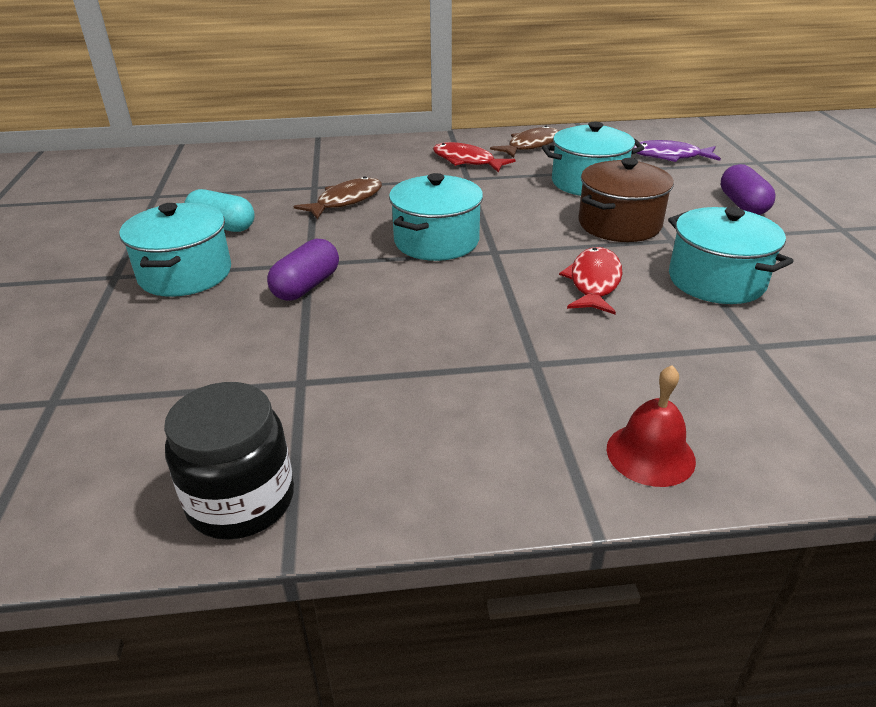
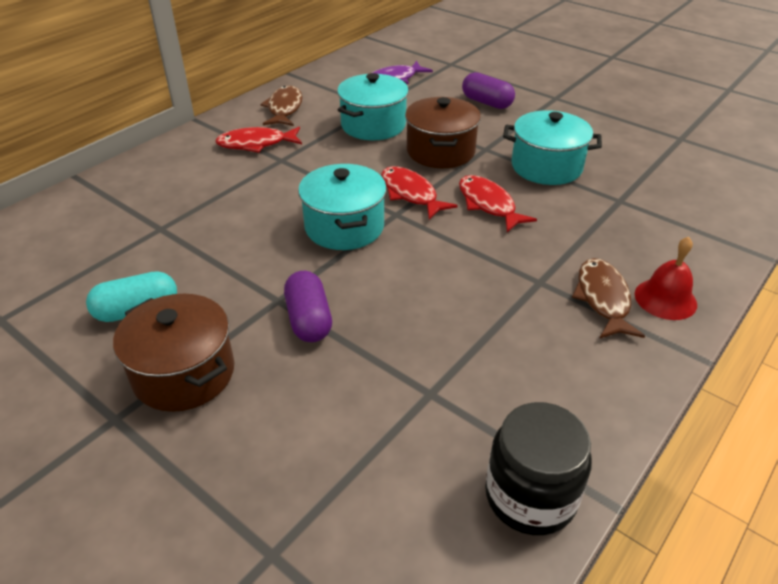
camera: 45 degrees left, 5 degrees up
turquoise pot [119,203,231,297] -> brown pot [113,294,234,412]
brown fish [293,177,382,219] -> brown fish moved to [572,258,645,339]
none -> red fish [381,166,458,219]

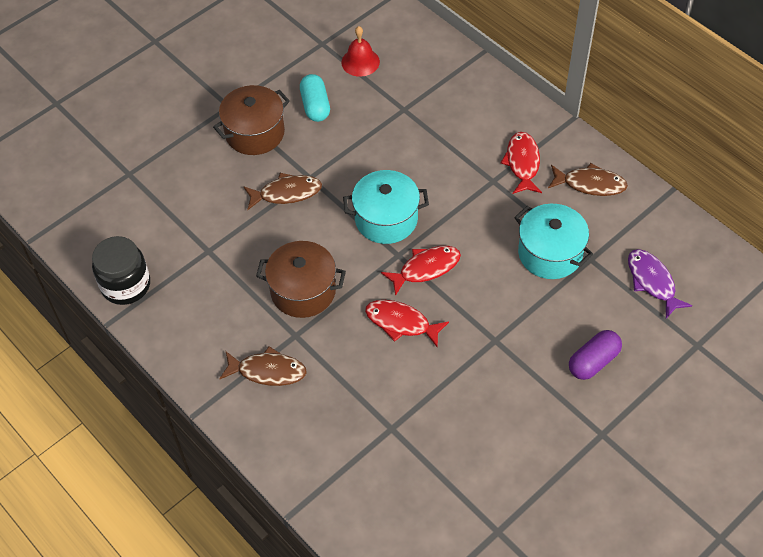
camera: 100 degrees right, 15 degrees up
purple capsule [284,271,332,342] -> brown fish [243,173,322,210]
brown pot [405,97,481,168] -> brown pot moved to [256,241,346,318]
red fish [459,175,537,232] -> red fish turned 135 degrees counterclockwise [365,300,449,348]
turquoise pot [503,110,602,185] -> none
red bell [635,237,697,320] -> red bell moved to [341,26,380,77]

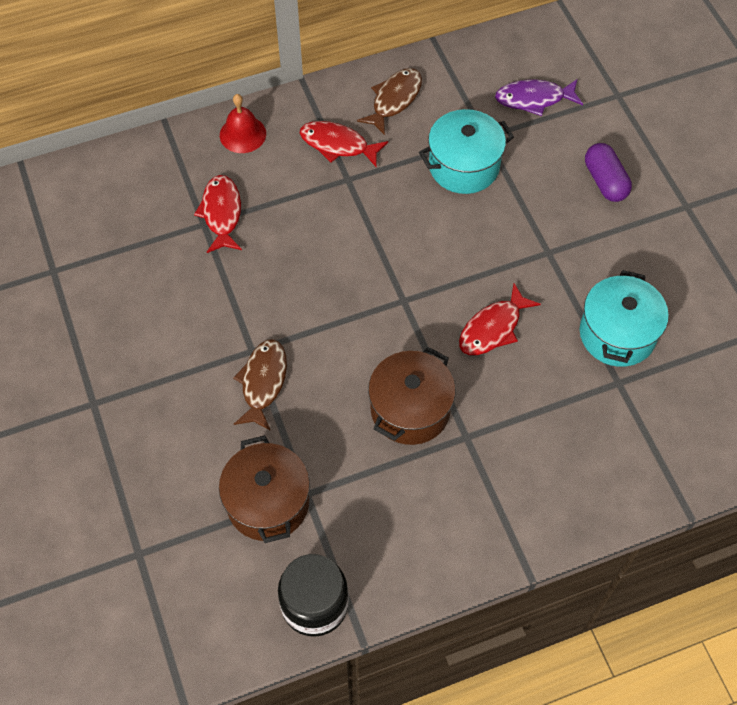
camera: 70 degrees left, 5 degrees up
brown pot [213,85,290,155] -> brown pot moved to [219,435,310,543]
brown fish [219,346,307,386] -> none
turquoise capsule [300,74,330,122] -> none
red bell [341,26,380,77] -> red bell moved to [220,94,266,153]
turquoise pot [343,170,429,244] -> turquoise pot moved to [580,270,669,367]
red fish [381,246,461,296] -> red fish moved to [194,175,242,253]

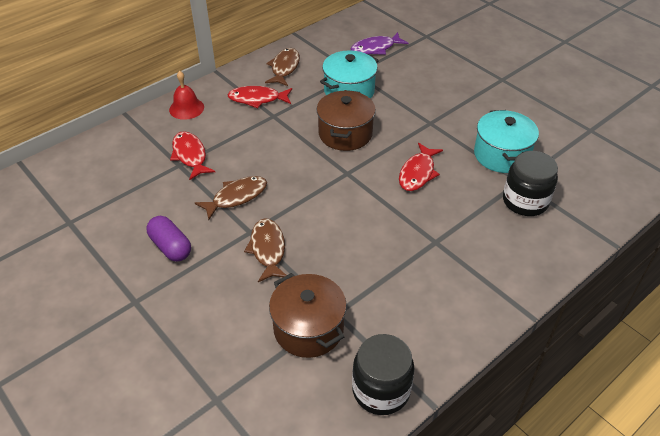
camera: 20 degrees left, 15 degrees down
brown pot [368,347,456,445] -> brown pot moved to [316,90,376,151]
purple capsule [585,143,632,202] -> purple capsule moved to [146,216,191,262]
none -> brown fish [195,176,267,220]
none -> black jar [503,151,558,216]

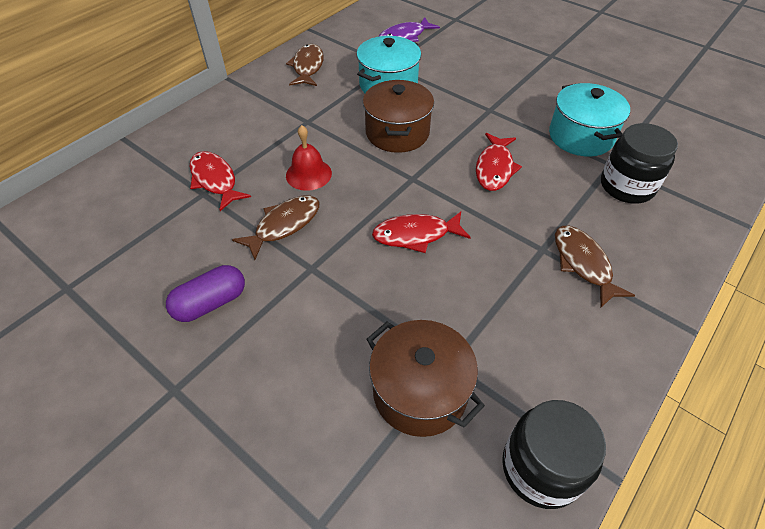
camera: 10 degrees left, 5 degrees up
purple capsule [146,216,191,262] -> purple capsule turned 75 degrees counterclockwise [166,265,245,322]
red bell [169,71,204,120] -> red bell moved to [286,125,332,191]
red fish [227,86,292,108] -> red fish moved to [372,212,471,253]
brown fish [244,218,287,282] -> brown fish moved to [555,226,635,307]

